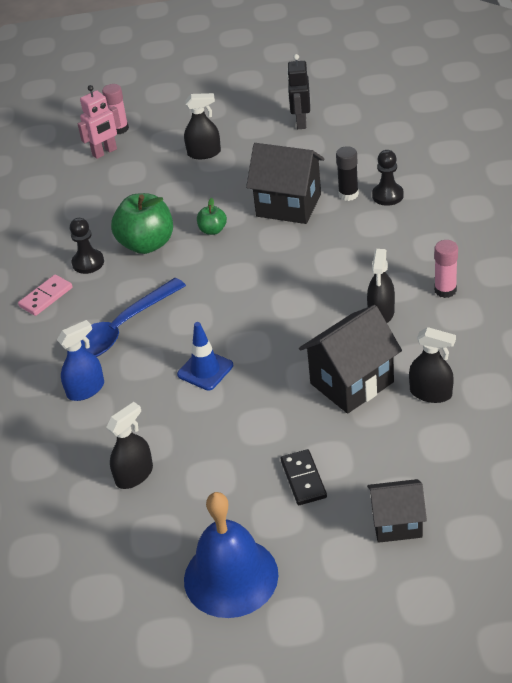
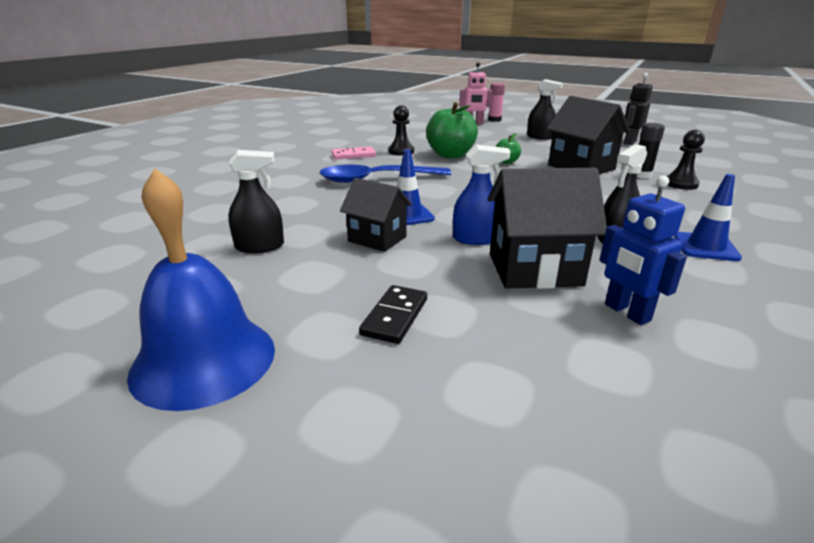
camera: 30 degrees right, 15 degrees down
blue spray bottle [57,320,104,401] -> blue spray bottle moved to [453,145,510,245]
black house [367,479,427,543] -> black house moved to [340,178,412,252]
black spray bottle [409,327,456,403] -> blue robot [599,175,687,325]
pink glue stick [434,240,458,298] -> blue traffic cone [674,174,742,261]

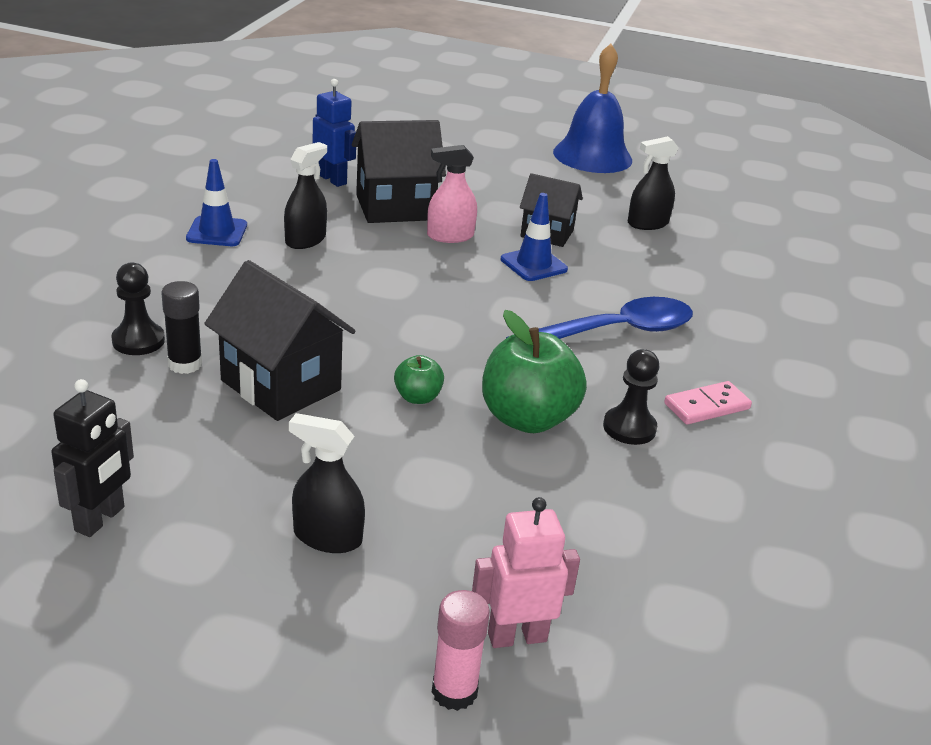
camera: 165 degrees right, 5 degrees up
black domino [359,285,427,344] -> none
blue spray bottle [453,145,510,245] -> pink spray bottle [427,145,477,243]

